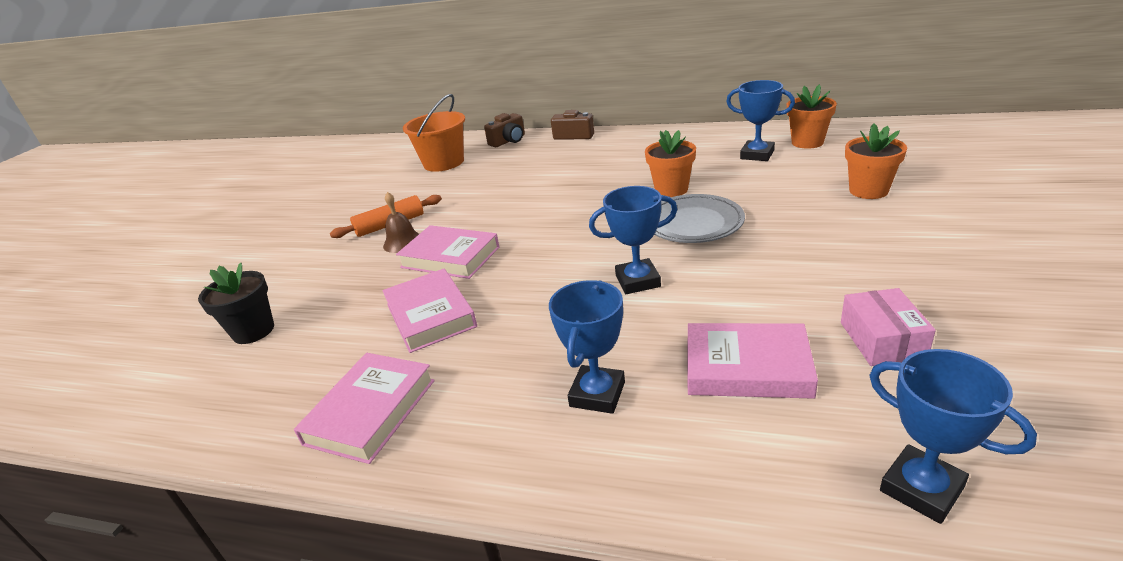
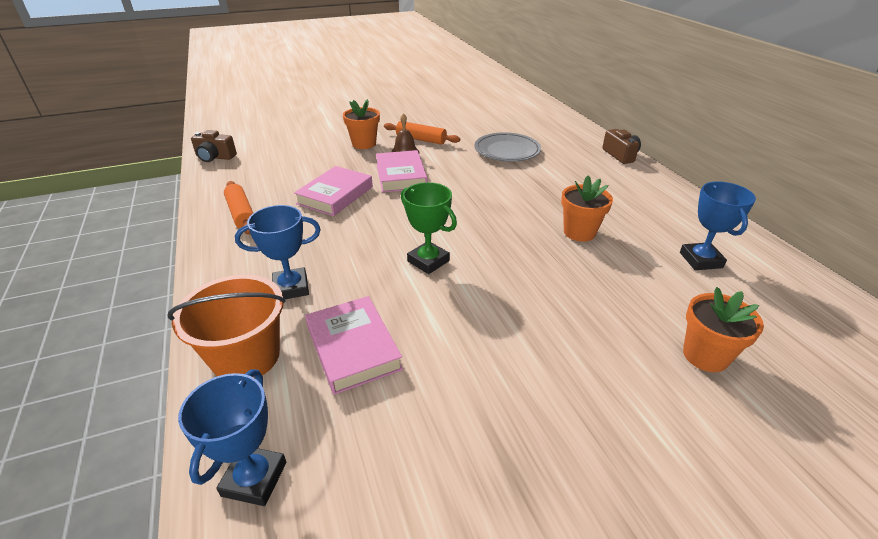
camera: 50 degrees right, 5 degrees up
black flower pot [198,262,274,344] -> none
pink book [294,353,435,464] -> orange rolling pin [224,181,253,235]
orange bucket [403,94,465,172] -> orange bucket moved to [168,275,286,378]
brown camera [484,113,525,147] -> brown camera moved to [191,130,237,162]
blue trophy [589,186,677,294] -> green trophy [401,182,457,274]
grey plate [654,194,745,243] -> grey plate moved to [475,132,541,162]
orange flower pot [787,84,837,149] -> orange flower pot moved to [343,99,380,149]
pink box [841,288,936,366] -> none

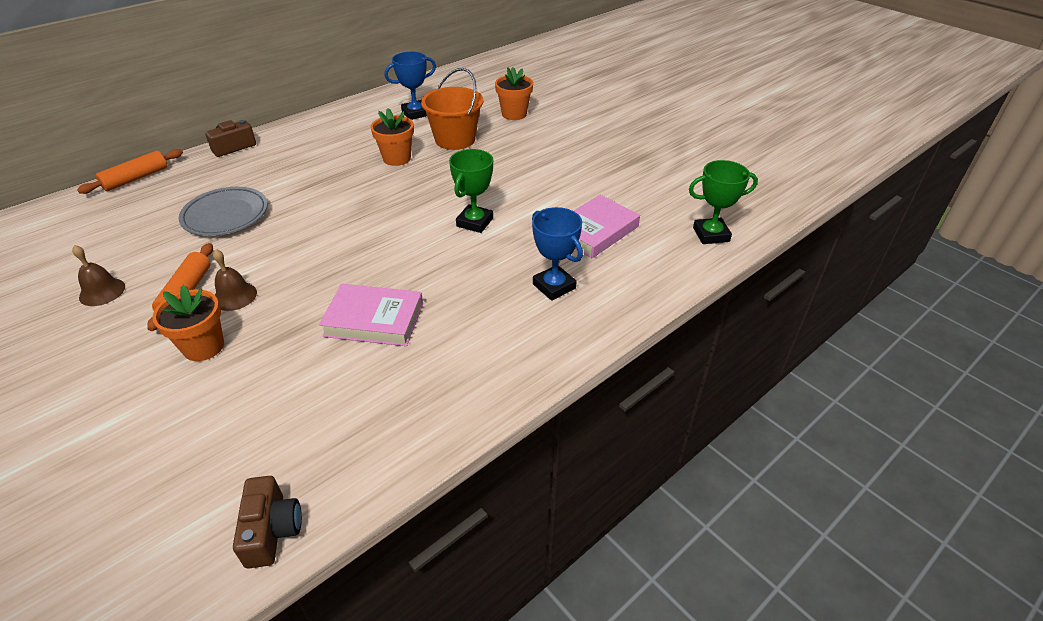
camera: 110 degrees left, 5 degrees up
orange bucket [168,275,286,378] -> orange bucket moved to [421,68,484,150]
blue trophy [178,369,286,506] -> green trophy [689,160,758,244]
orange rolling pin [224,181,253,235] -> orange rolling pin moved to [77,149,183,194]
pink book [376,150,427,193] -> none
none -> brown bell [72,245,125,306]

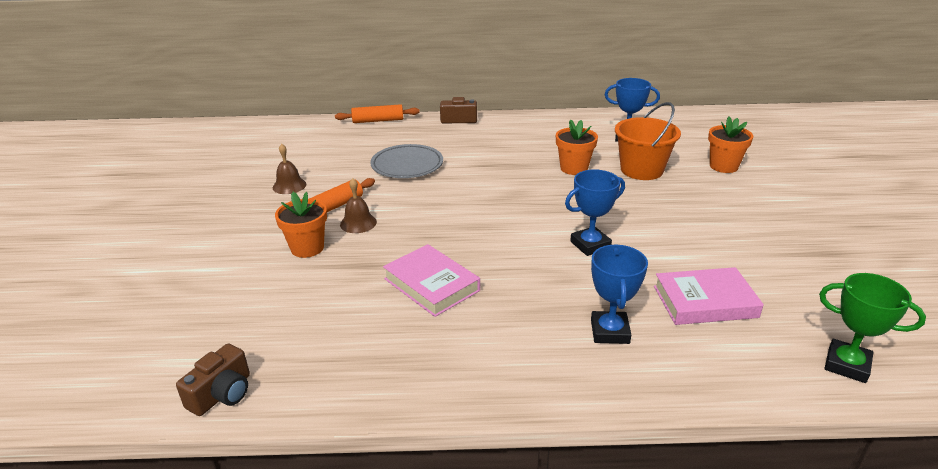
camera: 40 degrees right, 10 degrees down
green trophy [449,149,493,233] -> blue trophy [565,169,625,256]

